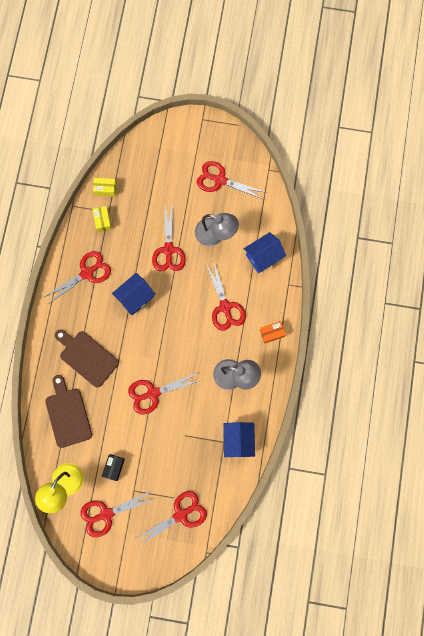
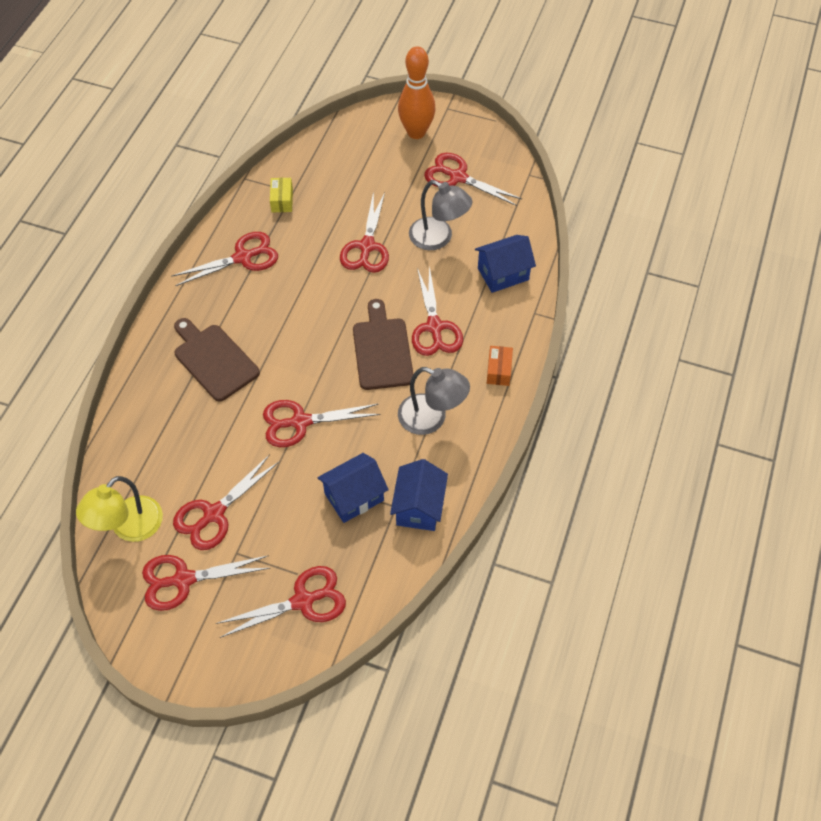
camera: 10 degrees right, 20 degrees down
brown cutting board [45,375,92,448] -> brown cutting board moved to [353,299,413,390]
yellow box [93,178,117,196] -> none
black box [102,454,125,481] -> red scissors [173,454,279,550]
blue house [112,273,155,315] -> blue house moved to [317,453,389,523]
orange box [260,321,286,344] -> orange box turned 75 degrees counterclockwise [487,346,513,386]
none -> orange bowling pin [398,46,436,139]

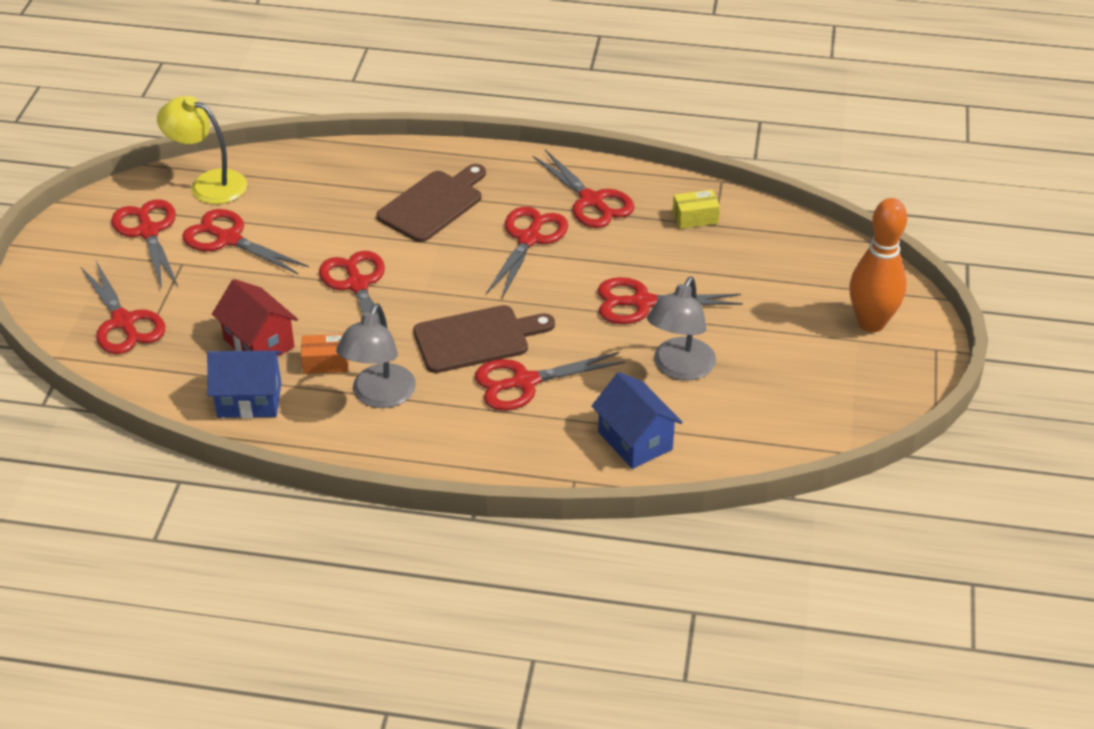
camera: 80 degrees right, 15 degrees down
blue house [317,453,389,523] -> red house [212,279,298,357]
red scissors [424,153,522,206] -> red scissors moved to [486,207,568,298]
orange box [487,346,513,386] -> orange box moved to [301,334,348,374]

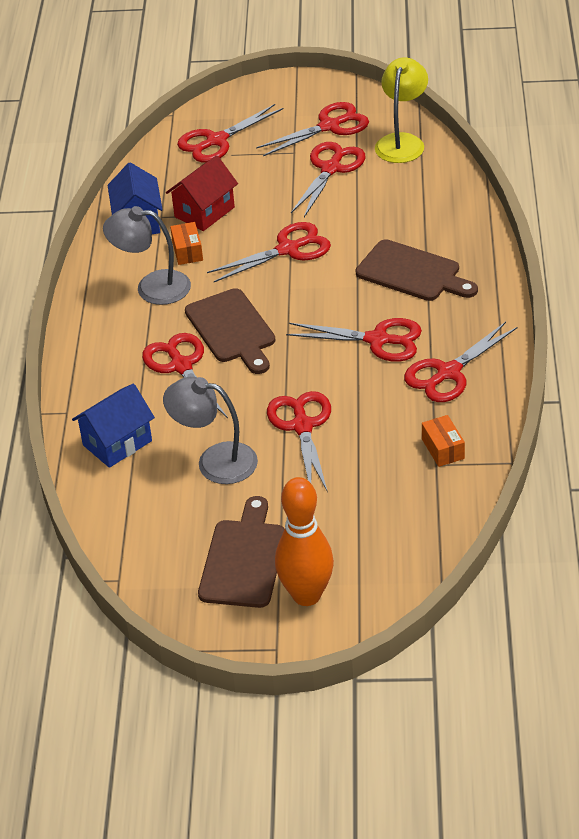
camera: 85 degrees right, 0 degrees up
yellow box [673,190,720,229] -> orange box [422,415,465,467]
none -> brown cutting board [198,496,284,608]

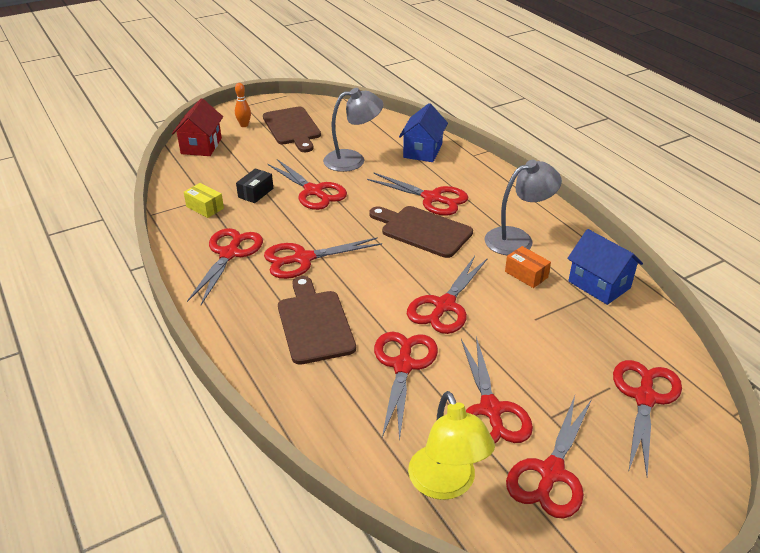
camera: 145 degrees right, 5 degrees down
red house [166,155,238,231] -> red house moved to [172,98,223,156]
orange bowling pin [275,477,334,606] -> orange bowling pin [235,83,251,127], size x0.46
brown cutting board [356,239,478,301] -> brown cutting board turned 75 degrees clockwise [278,276,356,365]
orange box [422,415,465,467] -> yellow box [184,183,224,218]
none -> black box [236,169,273,203]
none -> red scissors [374,332,438,442]

